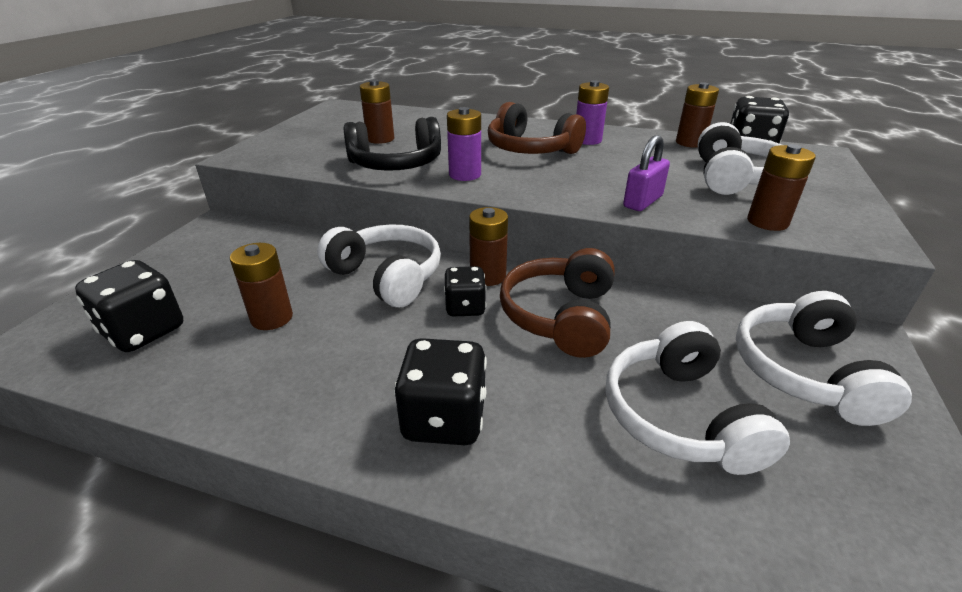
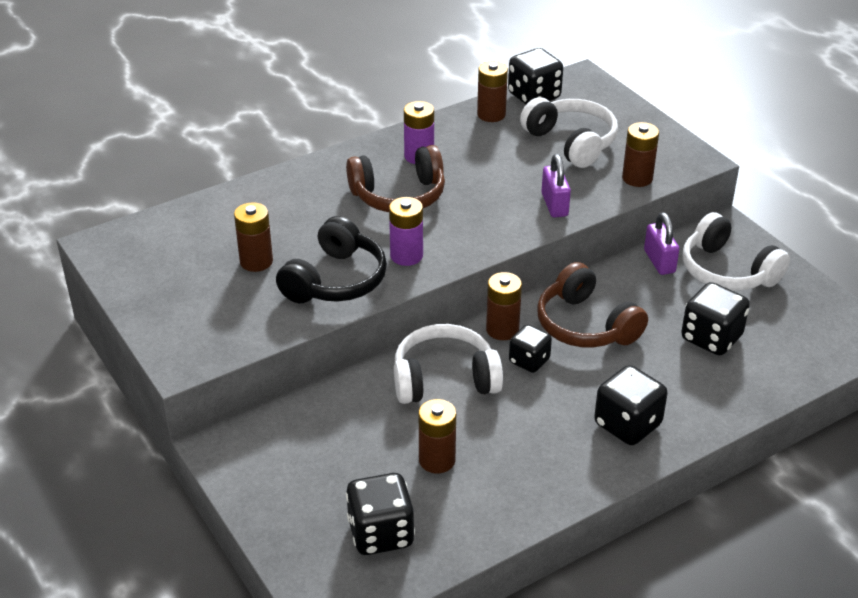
camera: 50 degrees left, 5 degrees up
white headphones [606,321,790,475] -> black dice [681,282,750,355]
none -> purple padlock [644,212,679,275]

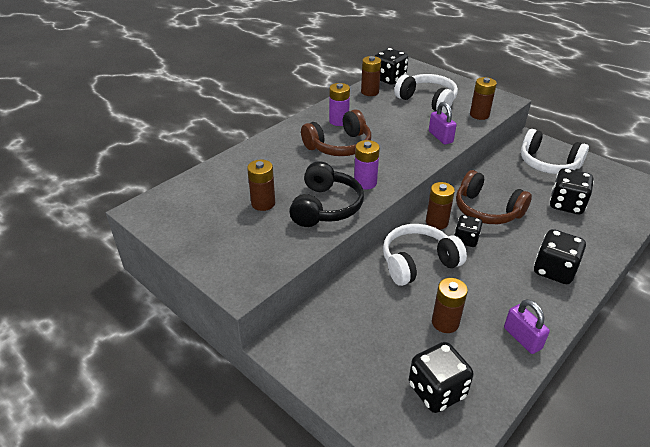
camera: 15 degrees left, 0 degrees up
purple padlock [644,212,679,275] -> purple padlock moved to [504,299,550,354]

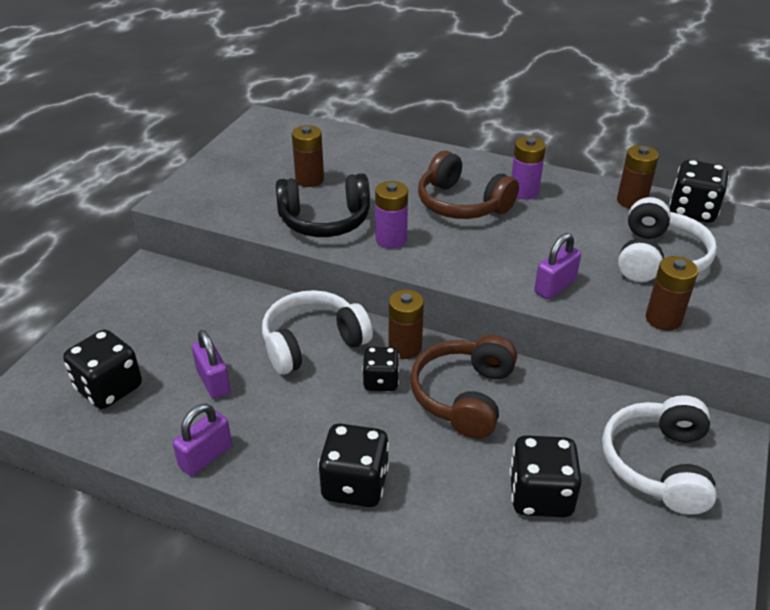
camera: 70 degrees right, 0 degrees up
white headphones [383,224,467,286] -> white headphones turned 75 degrees counterclockwise [262,290,373,375]
brown battery [432,278,468,333] -> purple padlock [192,330,231,399]

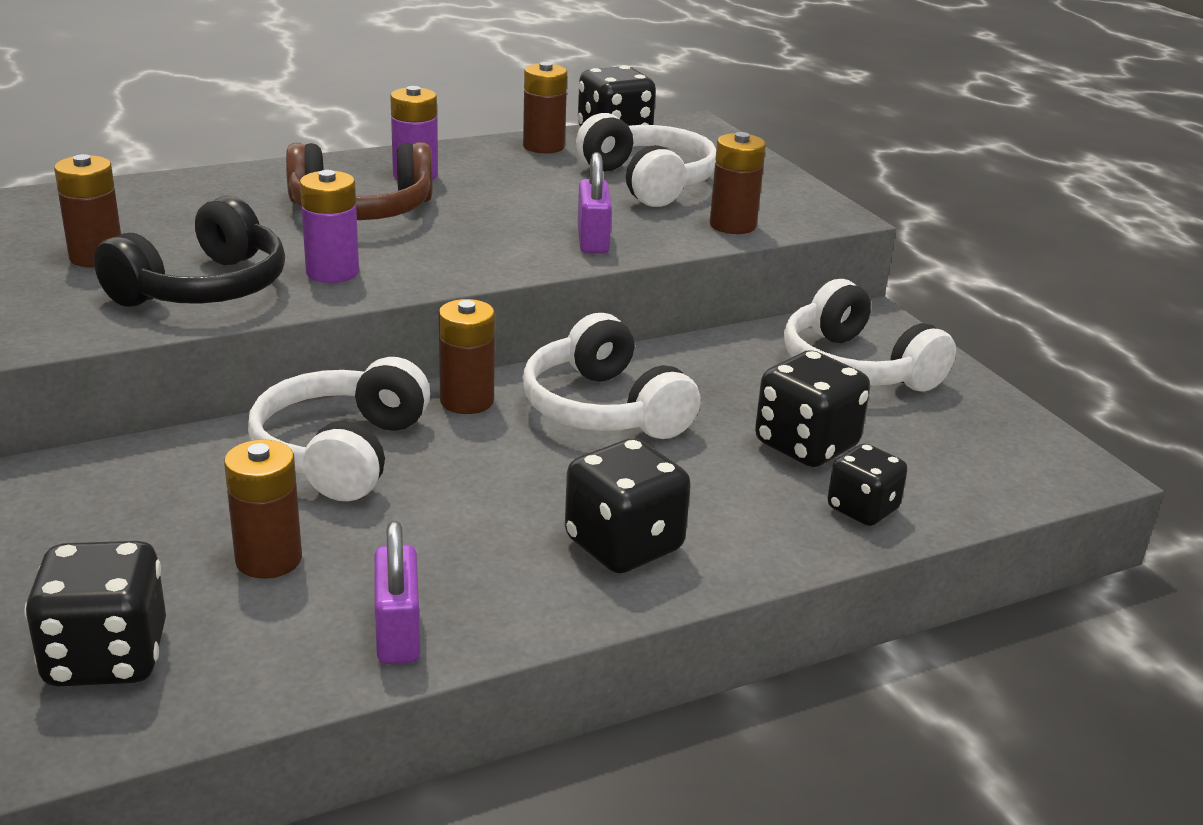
camera: 50 degrees left, 10 degrees down
purple padlock [192,330,231,399] -> brown battery [224,439,302,579]
black dice [362,347,399,391] -> black dice moved to [828,443,908,526]
brown headphones [410,335,517,439] -> white headphones [523,313,701,439]

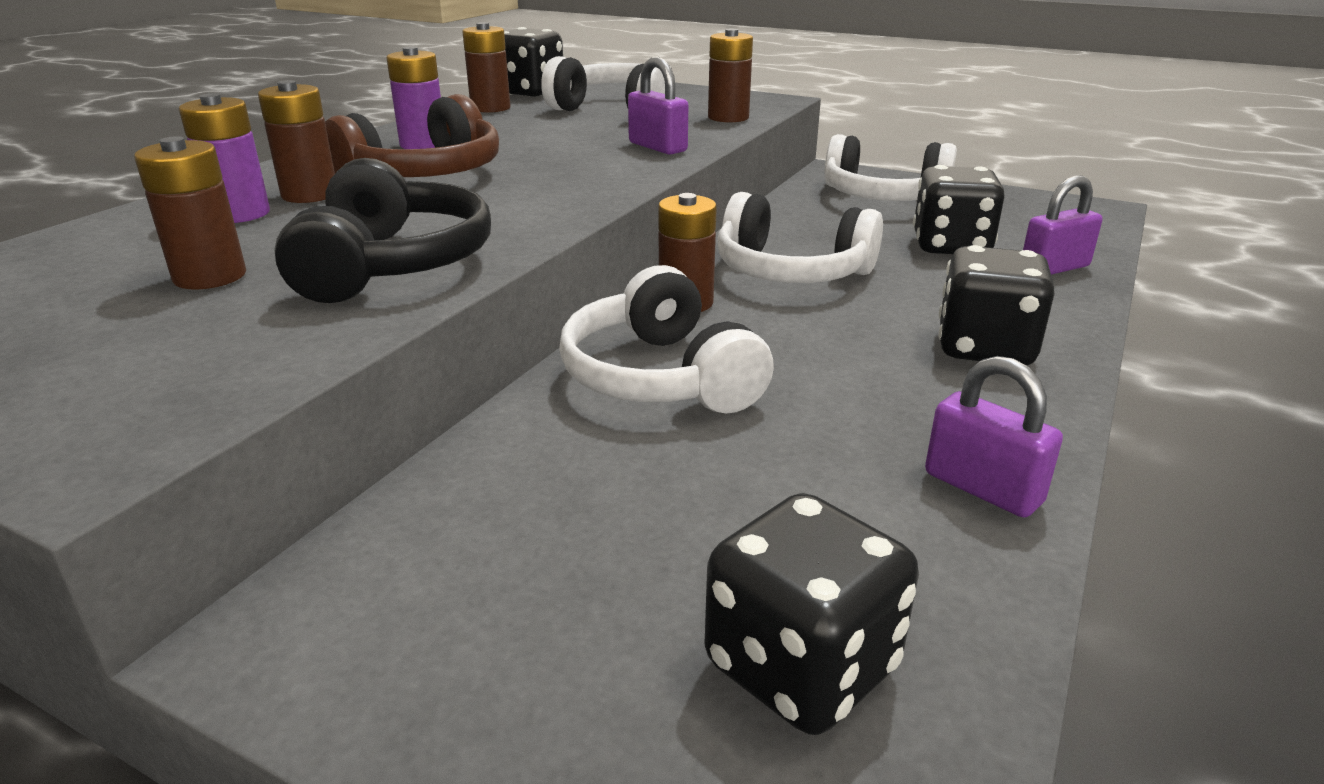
camera: 35 degrees left, 0 degrees up
brown battery [224,439,302,579] -> brown battery moved to [258,80,335,203]
purple battery [300,170,359,283] -> purple battery moved to [179,93,270,223]
black dice [828,443,908,526] -> purple padlock [1023,175,1103,275]

